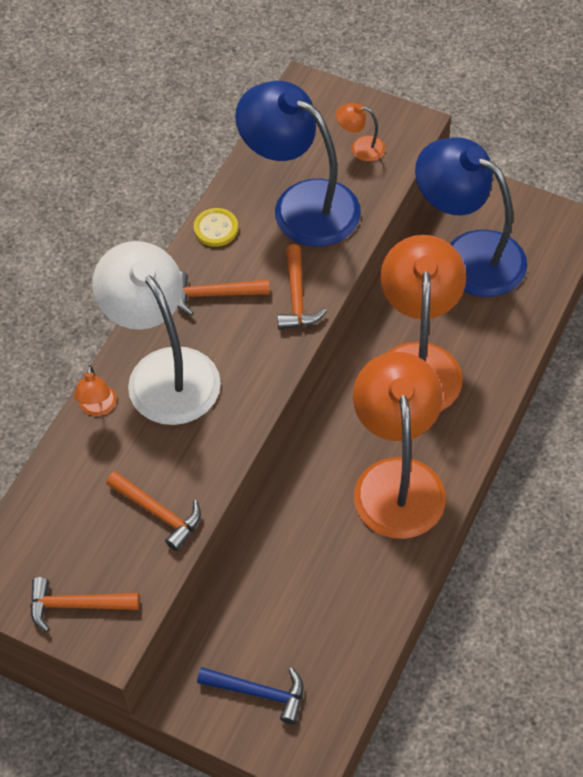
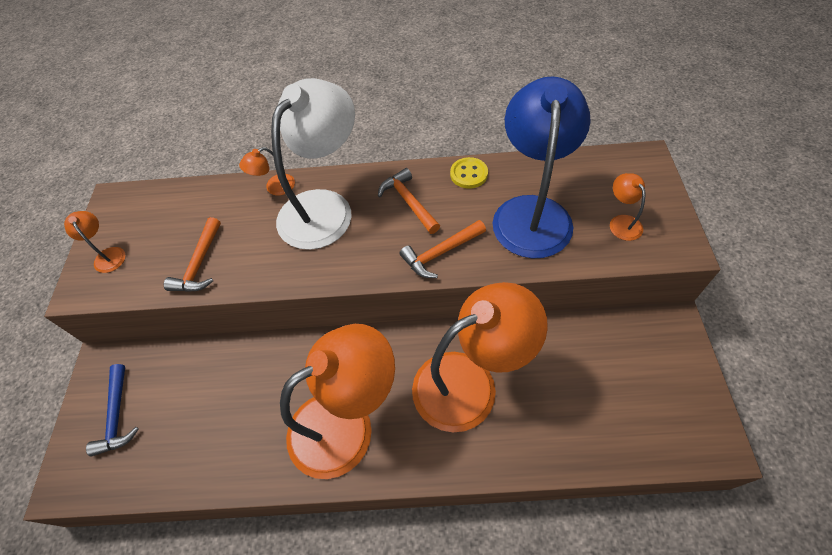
camera: 65 degrees right, 0 degrees up
orange hammer [30,577,140,632] -> orange lamp [64,211,126,273]
blue lamp [415,137,527,297] -> none

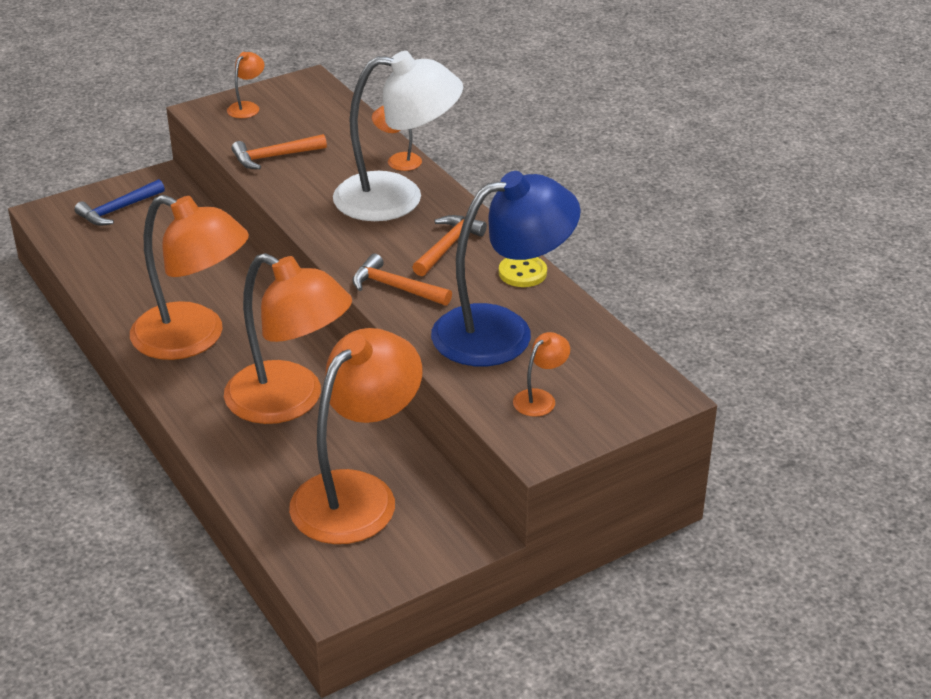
camera: 55 degrees right, 20 degrees down
none -> orange lamp [289,328,423,544]

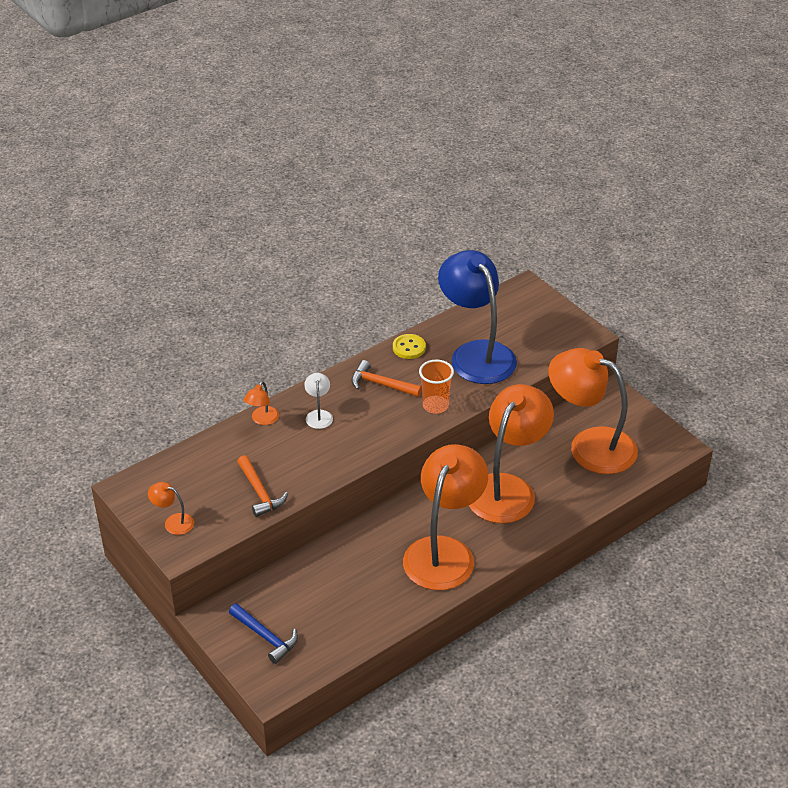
camera: 95 degrees left, 5 degrees up
white lamp [333,51,463,221] -> white lamp [304,373,333,429], size x0.40
orange hammer [352,254,452,306] -> orange cup [419,360,454,414]
orange lamp [513,332,570,417] -> none

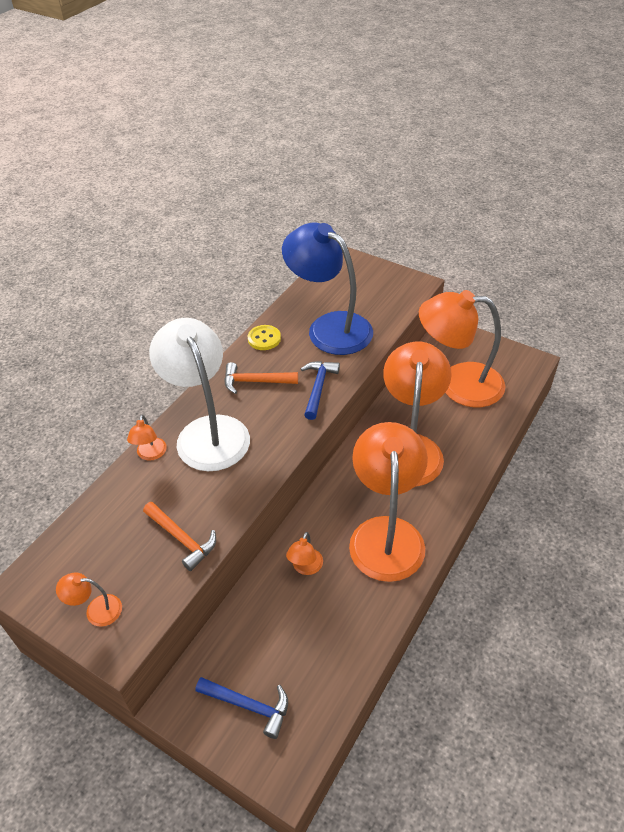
camera: 20 degrees left, 5 degrees up
white lamp [304,373,333,429] -> white lamp [149,318,250,471], size x2.48
orange cup [419,360,454,414] -> blue hammer [301,361,340,420]
none -> orange lamp [286,532,323,575]

